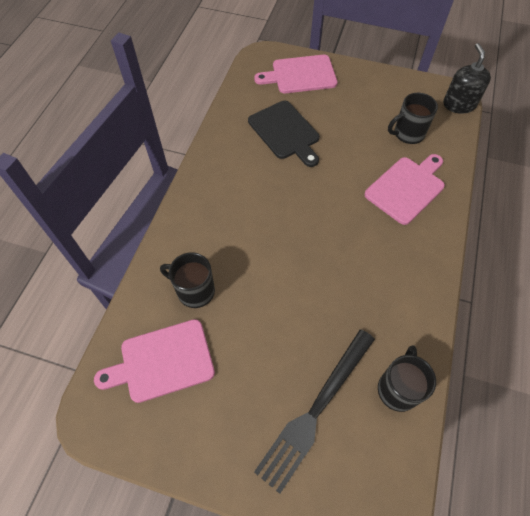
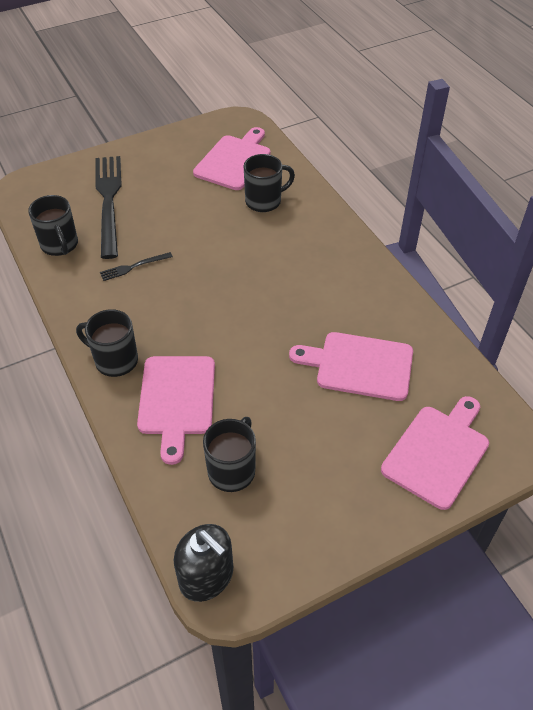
camera: 135 degrees right, 10 degrees down
black cutting board [248,101,320,167] -> pink cutting board [289,332,413,401]
none -> black mug [76,309,138,377]
none -> black fork [100,252,173,281]

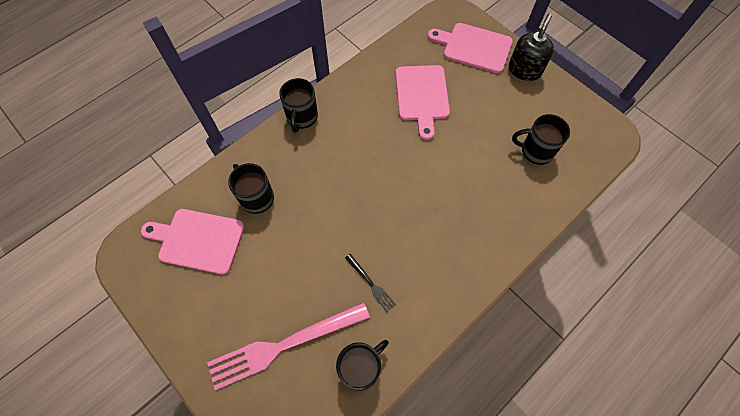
camera: 105 degrees left, 15 degrees up
black mug [76,309,138,377] -> black mug moved to [279,78,318,133]
black fork [95,156,122,259] -> pink fork [207,302,370,390]
pink cutting board [137,356,215,465] -> none
black soap dispenser [174,524,233,602] -> black soap dispenser moved to [509,14,554,81]

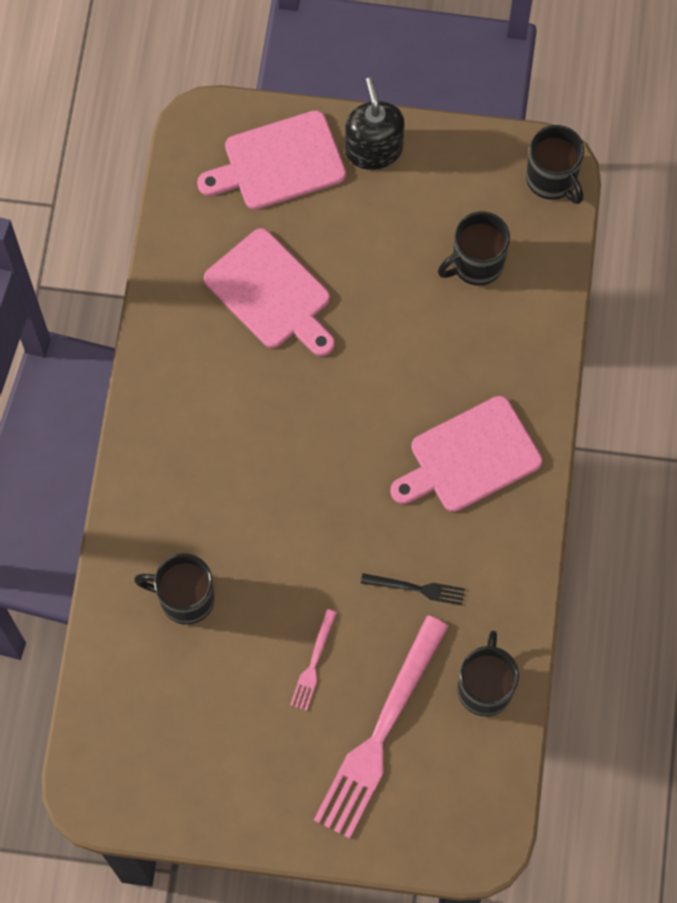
camera: 40 degrees left, 5 degrees up
pink cutting board [141,209,245,275] -> pink cutting board moved to [390,396,542,512]
black mug [279,78,318,133] -> black mug moved to [526,125,584,204]
none -> pink fork [290,609,337,711]

